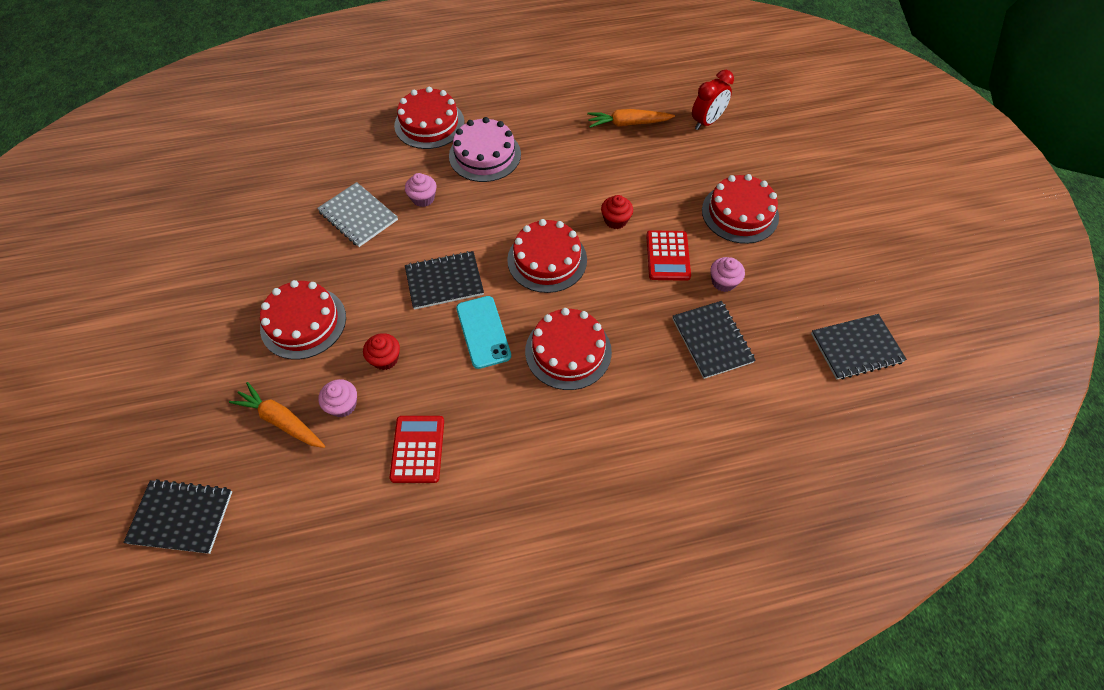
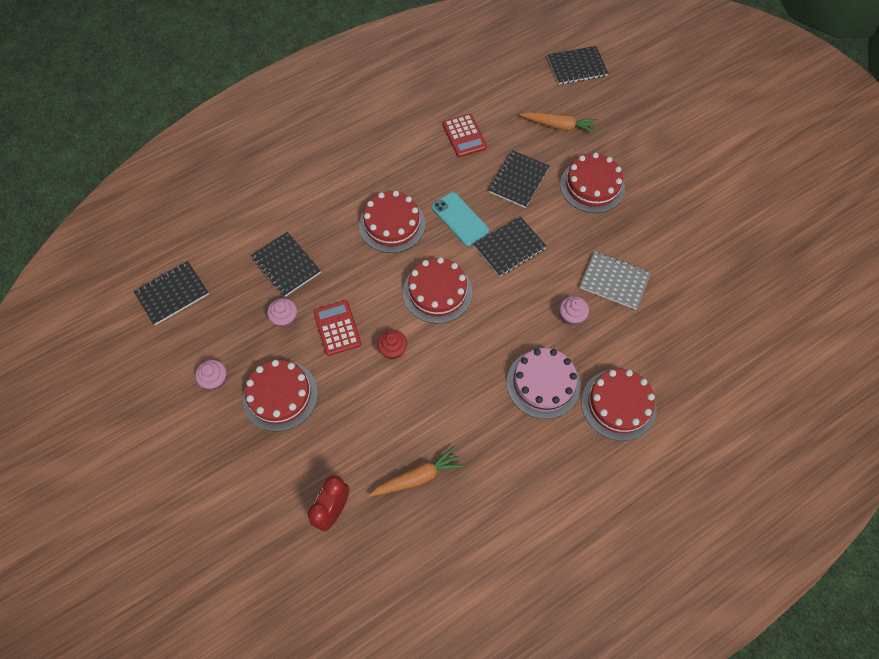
camera: 160 degrees right, 5 degrees up
pink cupcake [318,379,357,417] -> pink cupcake moved to [195,360,227,390]
red cupcake [363,333,400,370] -> black notebook [489,150,549,208]

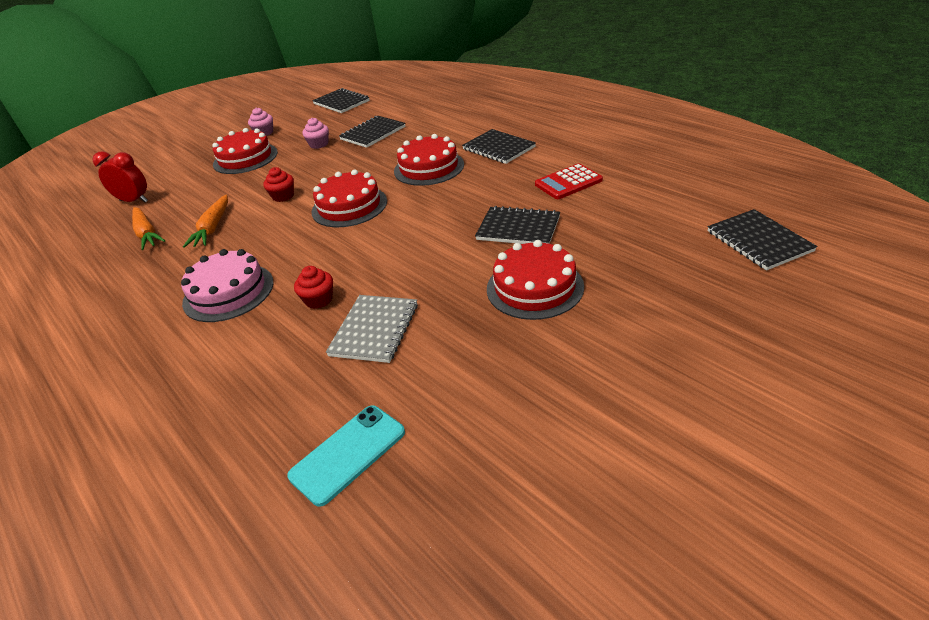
camera: 85 degrees right, 25 degrees down
red calculator [313,300,361,356] -> none
turquoise phone [432,192,489,246] -> turquoise phone moved to [287,405,405,507]
black notebook [474,216,547,277] -> black notebook moved to [462,129,536,164]
orange carrot [520,112,597,133] -> orange carrot moved to [183,195,228,248]
pink cupcake [559,296,589,326] -> red cupcake [294,266,333,309]
red cake [581,369,657,441] -> none

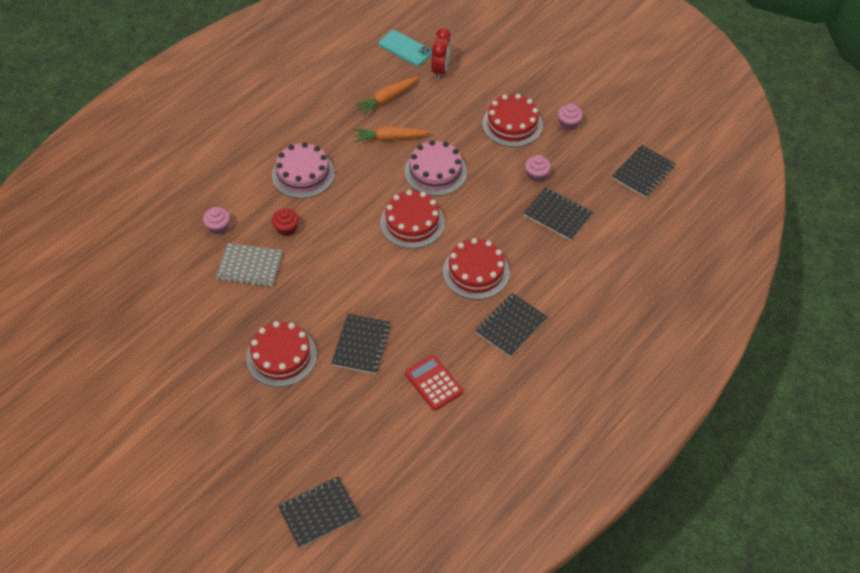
camera: 80 degrees right, 15 degrees up
red cupcake [263,167,294,202] -> pink cake [405,140,467,196]
turquoise phone [287,405,405,507] -> turquoise phone moved to [378,30,432,66]
none -> pink cupcake [203,207,230,234]

